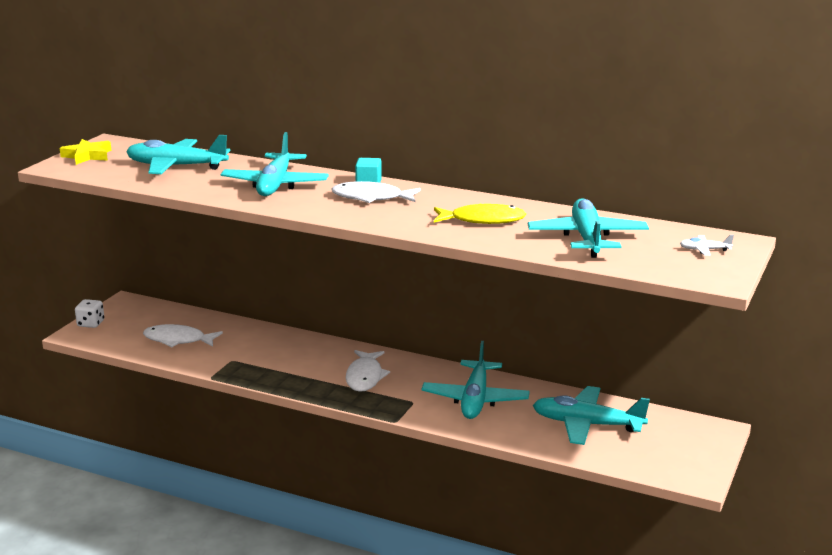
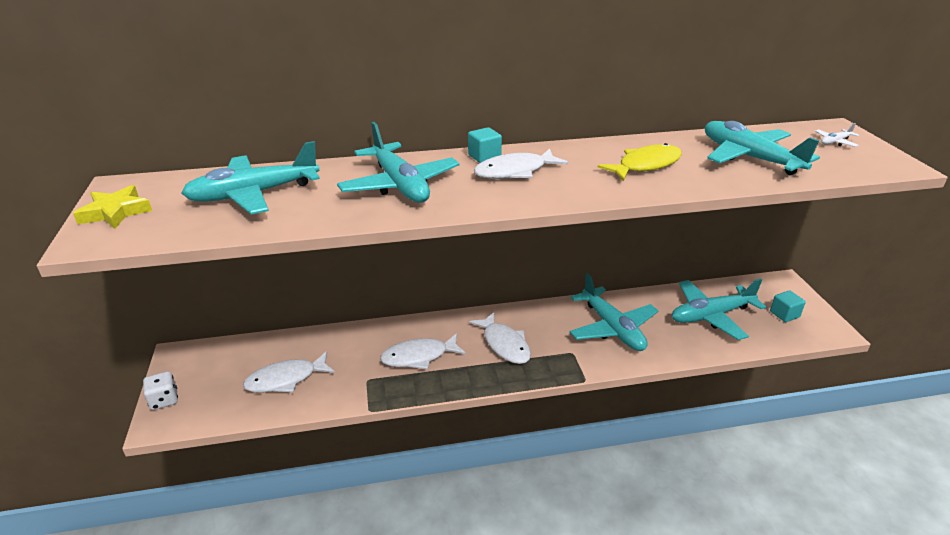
camera: 35 degrees left, 10 degrees up
none -> white fish [380,333,466,370]
none -> turquoise cube [770,290,806,322]

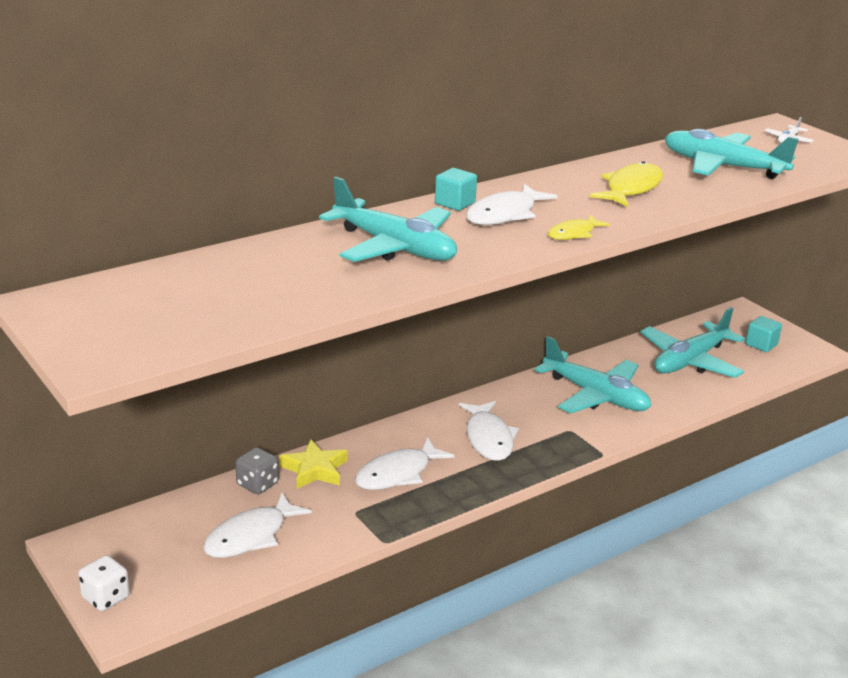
camera: 25 degrees left, 5 degrees down
yellow star [73,185,152,229] -> yellow star moved to [279,440,347,489]
turquoise plane [181,141,320,215] -> none
white fish [469,312,531,364] -> white fish turned 45 degrees clockwise [459,401,519,461]
none -> grey dice [236,447,279,494]
none -> yellow fish [548,215,610,240]

